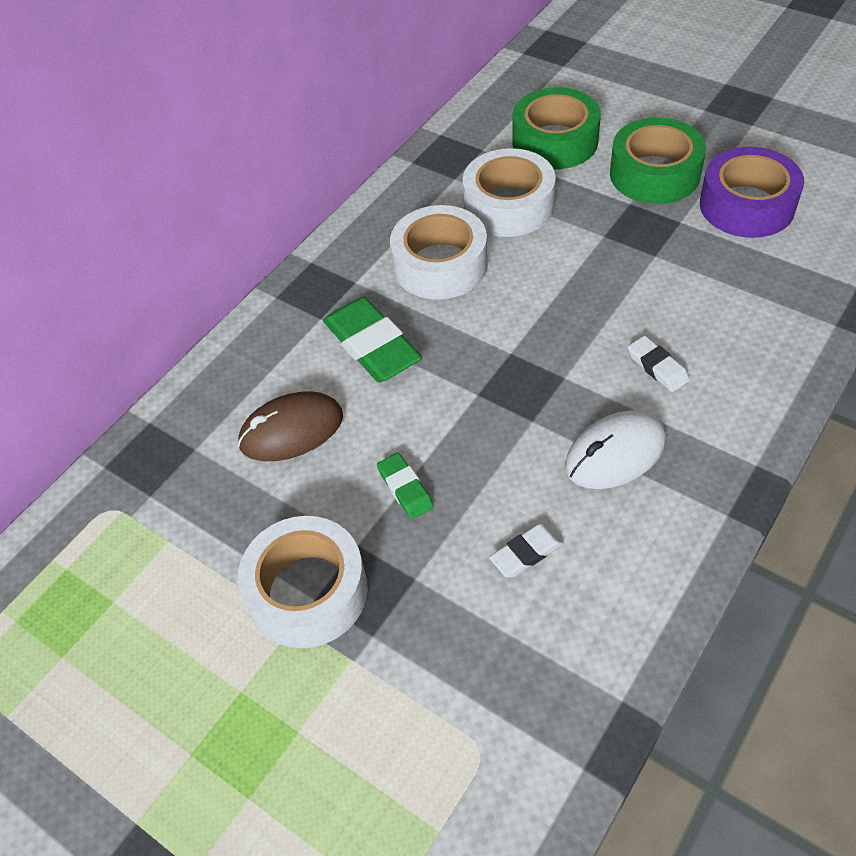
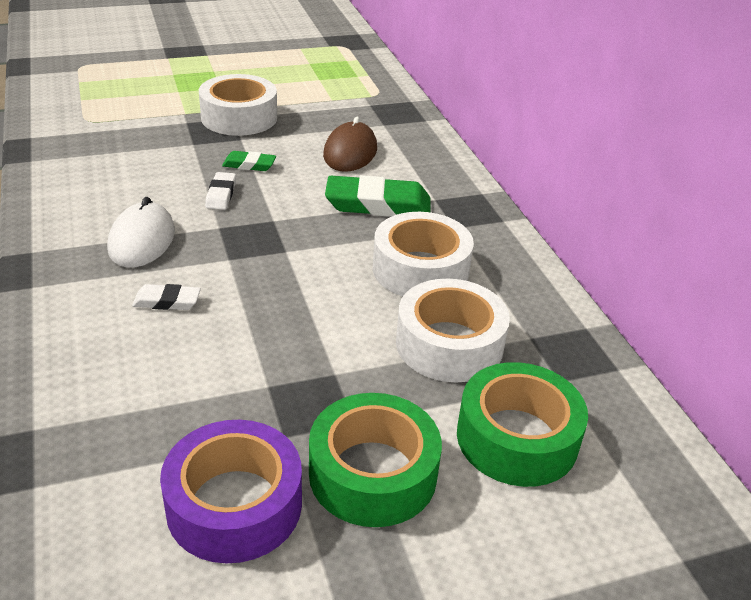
camera: 120 degrees right, 15 degrees down
white eraser [489,523,564,577] -> white eraser moved to [205,172,236,210]

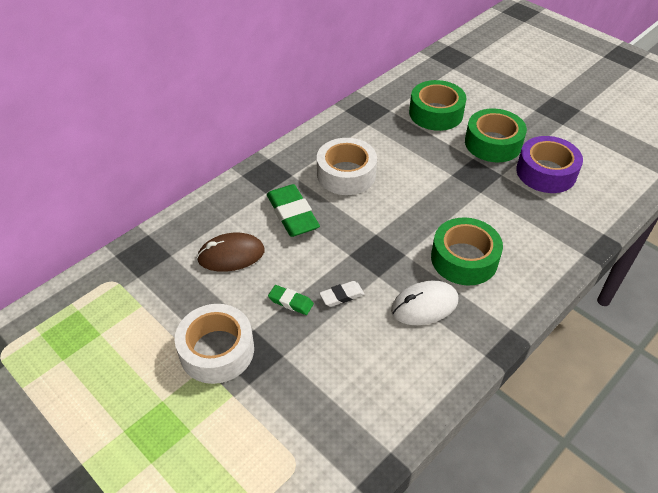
camera: 115 degrees left, 10 degrees up
white eraser [132,284,201,310] -> green tape [431,217,503,285]
green eraser [222,151,276,171] -> green eraser turned 45 degrees counterclockwise [268,285,314,315]
white tape [396,279,510,382] -> none

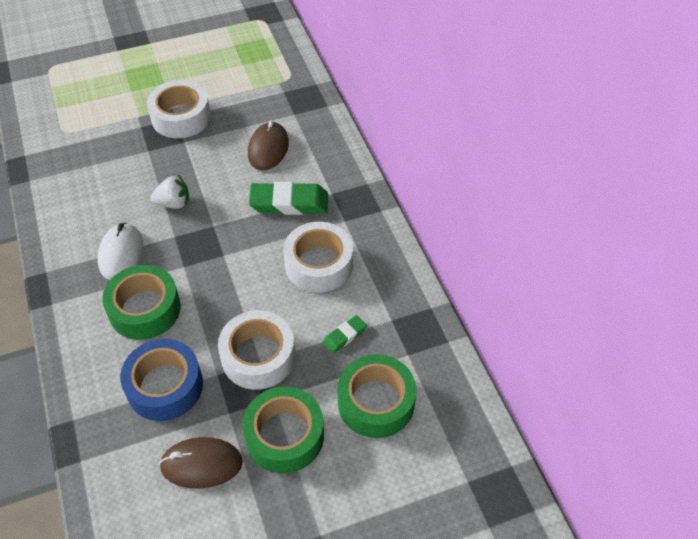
camera: 115 degrees right, 5 degrees up
green eraser [268,285,314,315] -> green eraser moved to [323,315,367,354]
white eraser [319,281,364,307] -> white strawberry [150,175,189,209]
purple tape [516,136,583,193] -> brown mouse [159,437,243,489]
none -> blue tape [120,339,203,421]
none -> white tape [218,310,295,390]

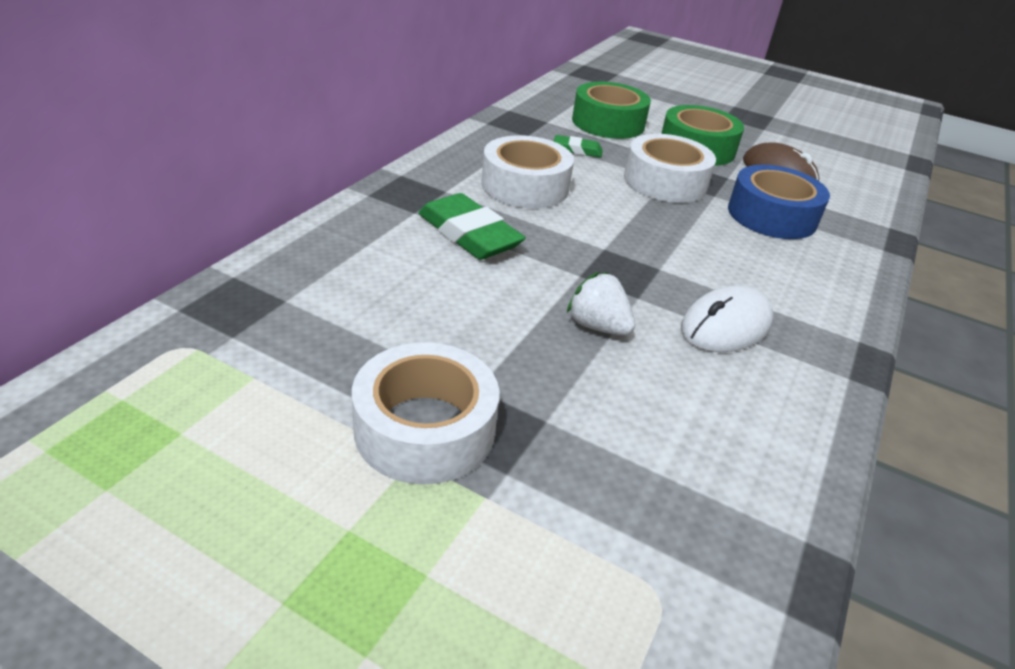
camera: 135 degrees left, 15 degrees down
green tape [102,265,181,340] -> none
brown mouse [248,120,289,170] -> none

